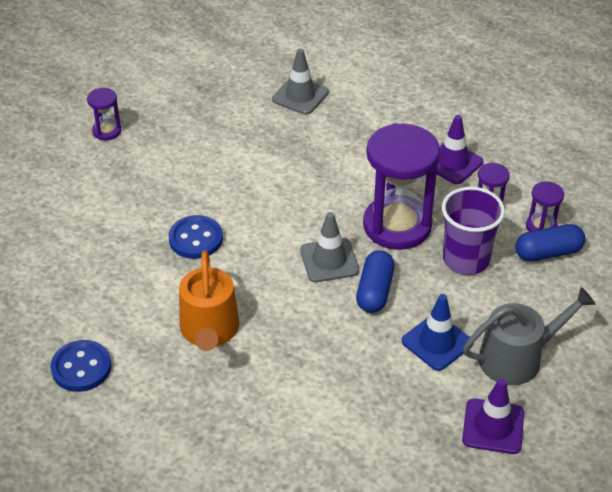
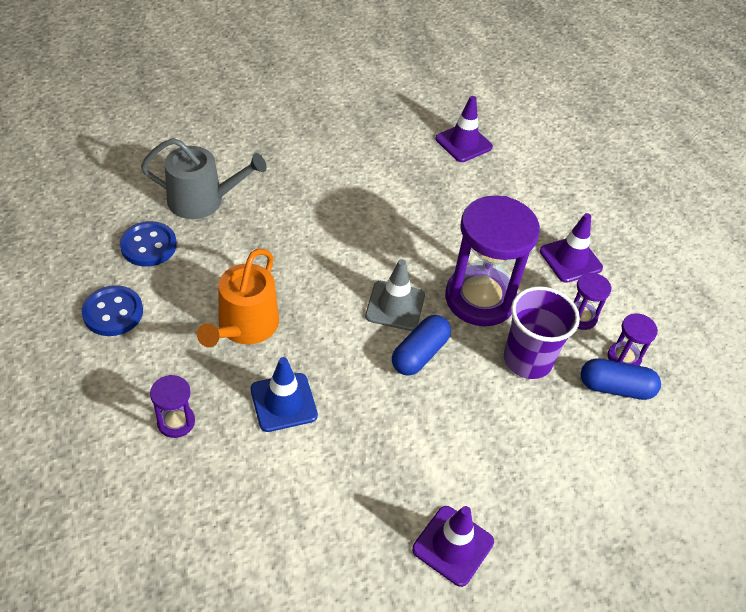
camera: 20 degrees right, 5 degrees up
purple hourglass [87,88,121,140] -> purple hourglass moved to [150,375,195,438]
blue button [169,215,223,259] -> blue button moved to [120,221,177,267]
grey traffic cone [272,49,329,115] -> purple traffic cone [435,96,493,162]
blue traffic cone [402,294,473,371] -> blue traffic cone moved to [251,357,318,432]
grey watering can [463,287,596,385] -> grey watering can moved to [141,138,267,219]

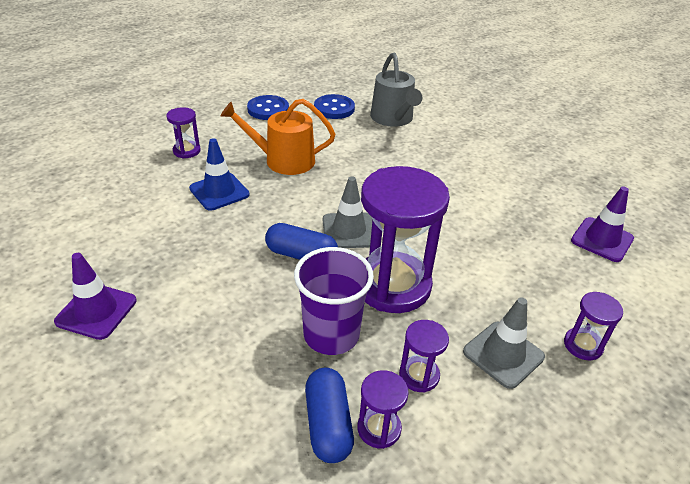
camera: 75 degrees right, 10 degrees down
purple traffic cone [540,213,603,283] -> grey traffic cone [463,297,545,389]
none -> purple hourglass [564,292,623,360]

